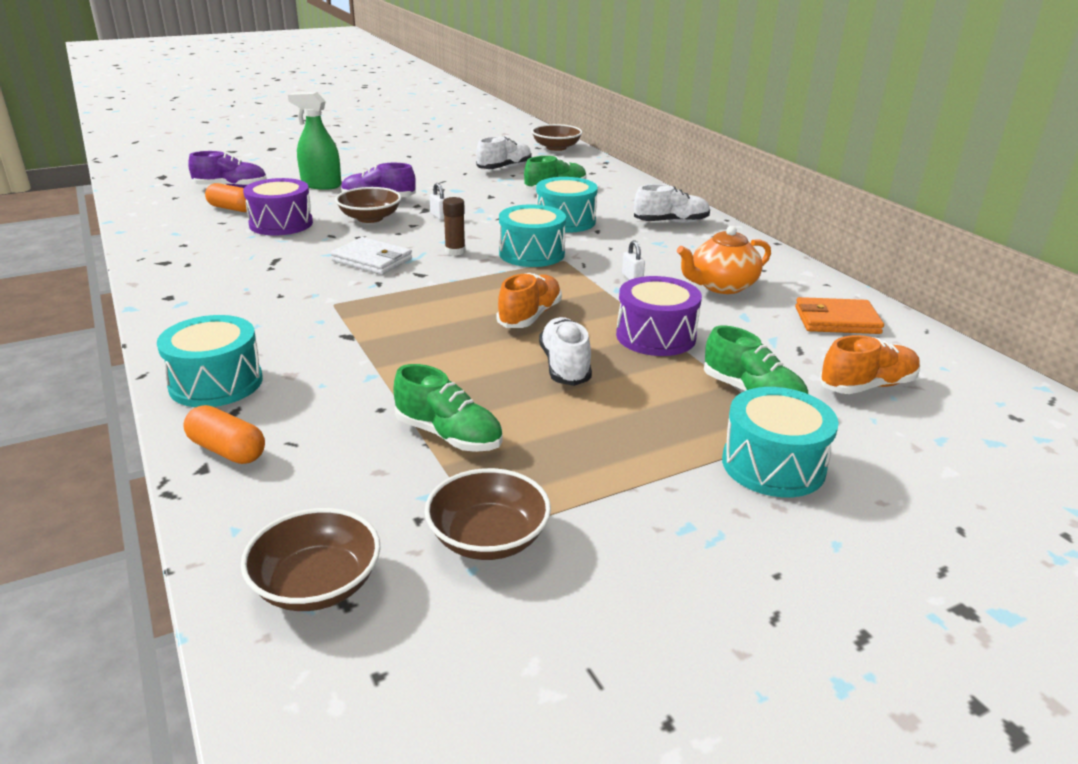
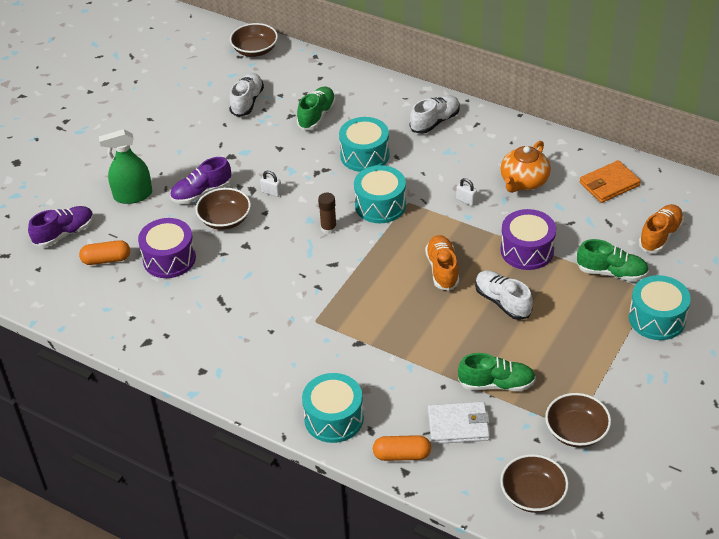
camera: 30 degrees left, 15 degrees up
white wallet [331,237,412,275] -> white wallet moved to [428,402,490,444]

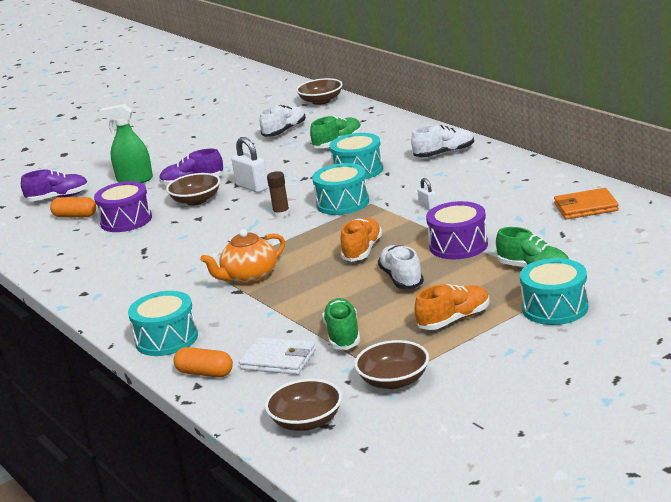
camera: 25 degrees right, 20 degrees down
white padlock [260,171,282,197] -> white padlock [231,137,269,193], size x1.87
green shoe [458,353,536,391] -> green shoe turned 120 degrees counterclockwise [322,298,360,350]
orange teapot [501,141,551,193] -> orange teapot moved to [200,229,285,284]
orange shoe [639,204,684,253] -> orange shoe moved to [415,284,490,330]

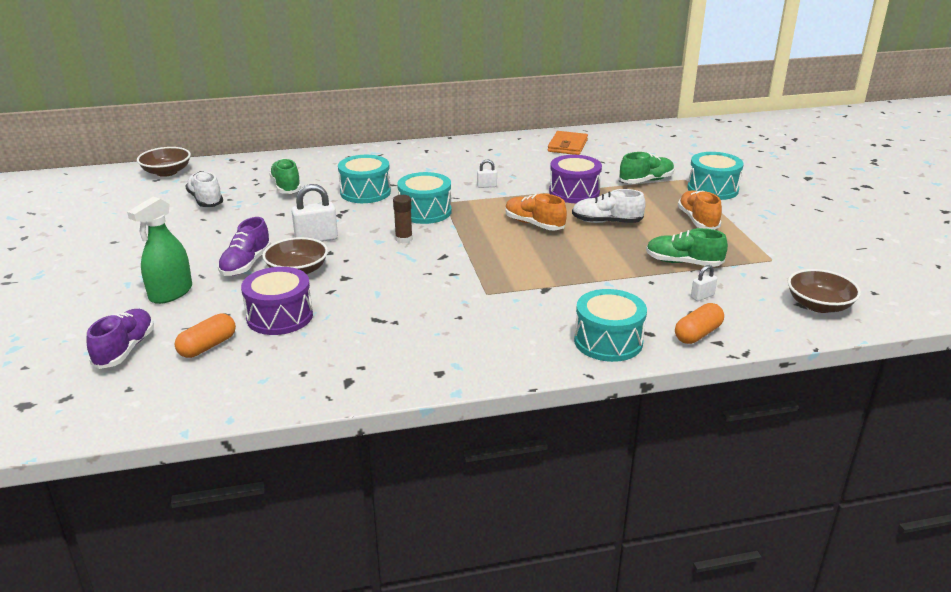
camera: 70 degrees left, 5 degrees up
orange teapot [200,229,285,284] -> none
white wallet [239,337,316,375] -> white padlock [691,265,717,301]
brown bowl [354,340,429,389] -> none
white shoe [411,125,474,157] -> none

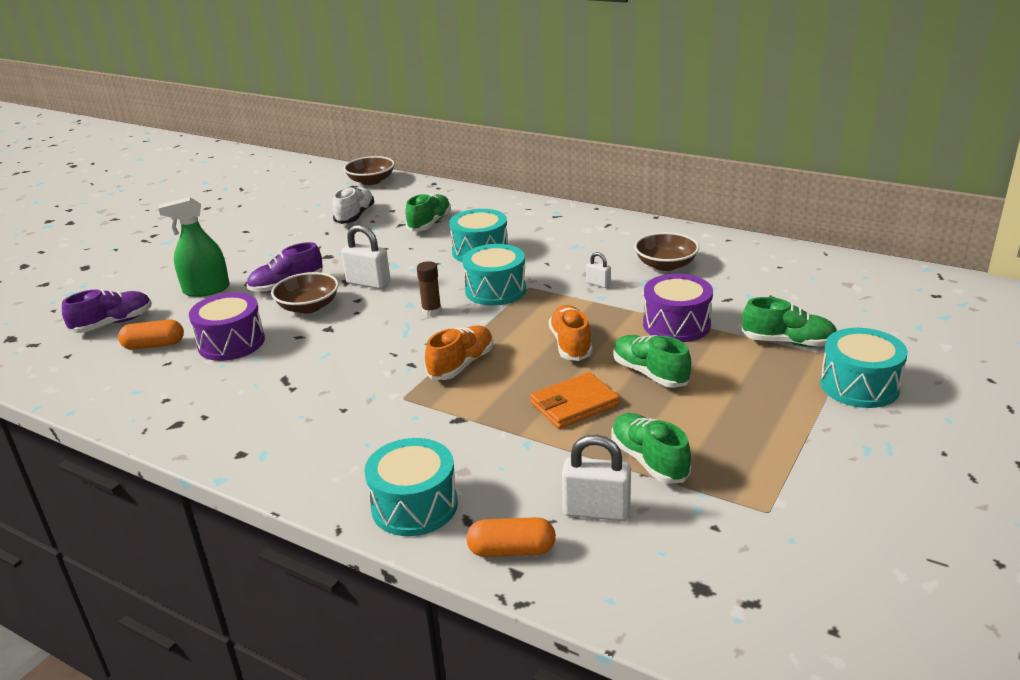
camera: 45 degrees right, 0 degrees up
orange wallet [548,131,588,155] -> orange wallet moved to [530,372,620,429]
white shoe [572,189,646,223] -> green shoe [613,335,691,388]
orange shoe [678,190,722,230] -> orange shoe moved to [425,326,493,380]
white padlock [691,265,717,301] -> white padlock [562,435,631,521], size x1.87
brown bowl [788,269,861,313] -> brown bowl moved to [634,232,699,271]

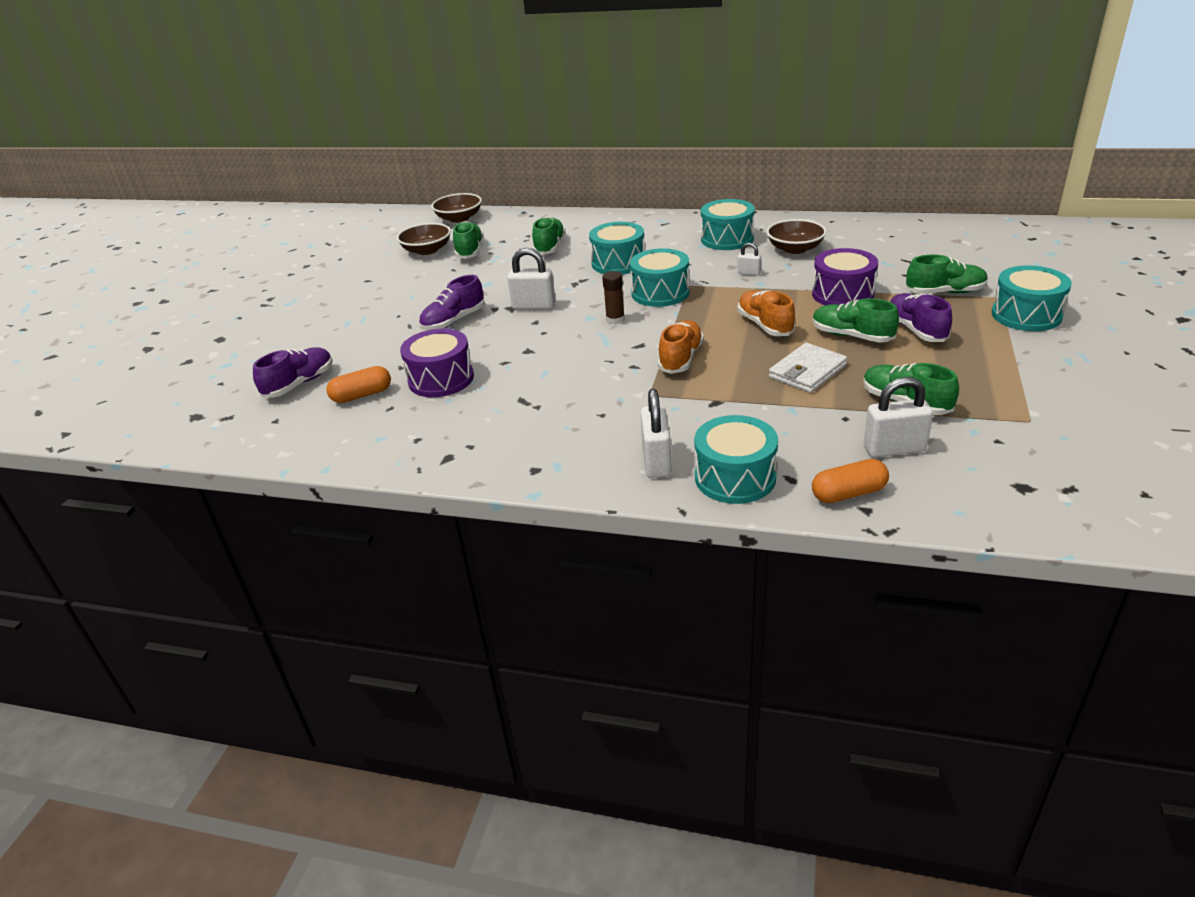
camera: 15 degrees left, 5 degrees up
green spray bottle [158,197,230,297] -> none
brown bowl [271,272,339,314] -> brown bowl moved to [397,223,451,255]
white shoe [333,186,374,224] -> green shoe [453,221,483,259]
orange wallet [530,372,620,429] -> white wallet [769,343,847,393]
none -> white padlock [640,389,672,478]
none -> turquoise drum [701,199,755,250]
none -> purple shoe [890,293,952,342]

